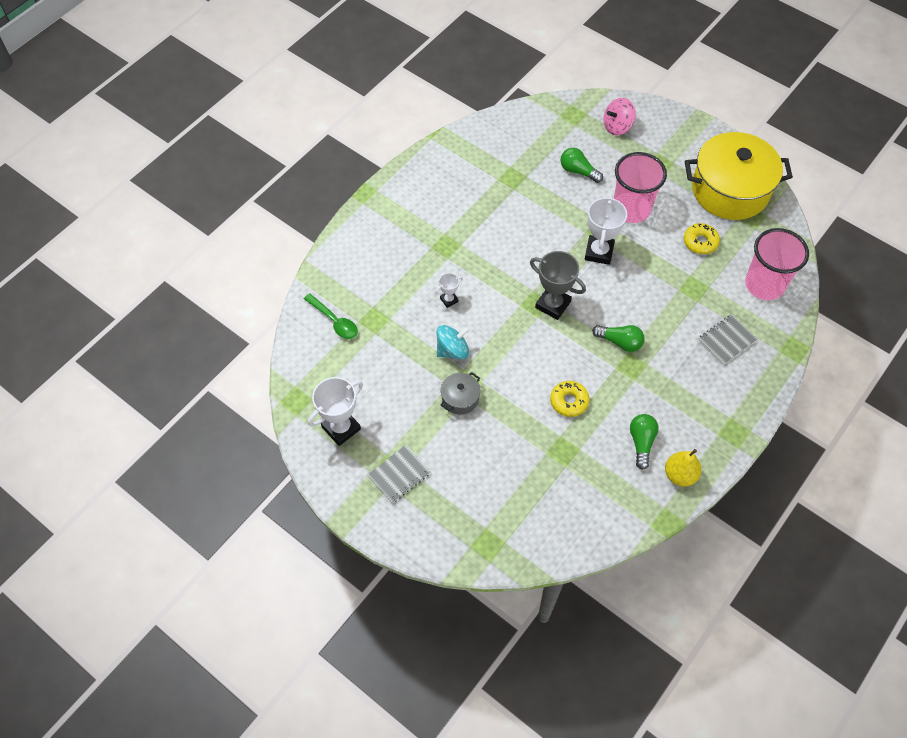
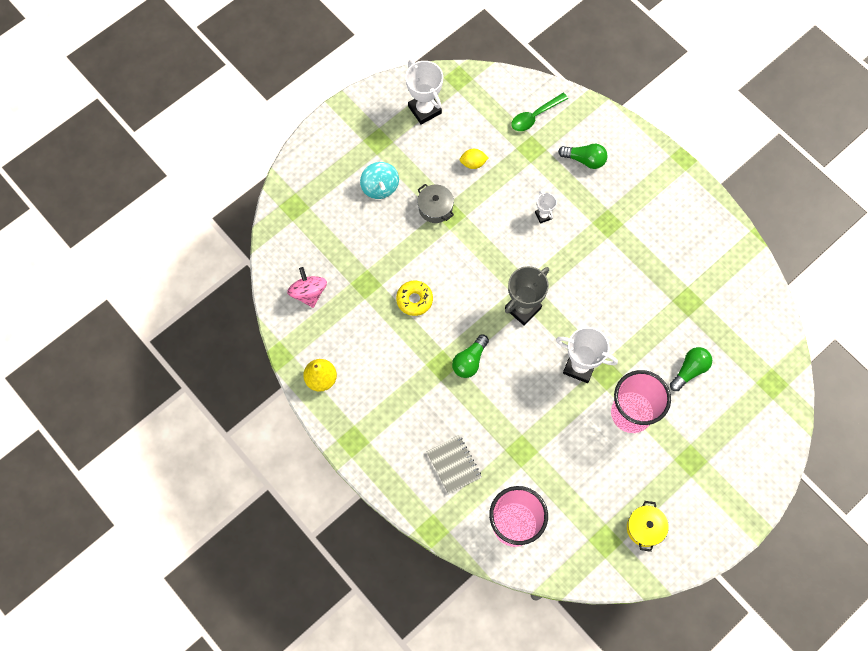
camera: 100 degrees right, 10 degrees up
grey notebook [367,445,431,503] -> none
turquoise spinning top [437,325,470,359] -> turquoise spinning top moved to [360,162,399,199]
pink spinning top [603,98,636,135] -> pink spinning top moved to [287,267,327,308]
green light bulb [630,414,659,470] -> green light bulb moved to [558,144,608,169]
yellow donut [684,223,720,254] -> none
yellow pot [685,132,793,220] -> yellow pot [627,501,669,552], size x0.42
none -> yellow lemon [460,149,489,169]

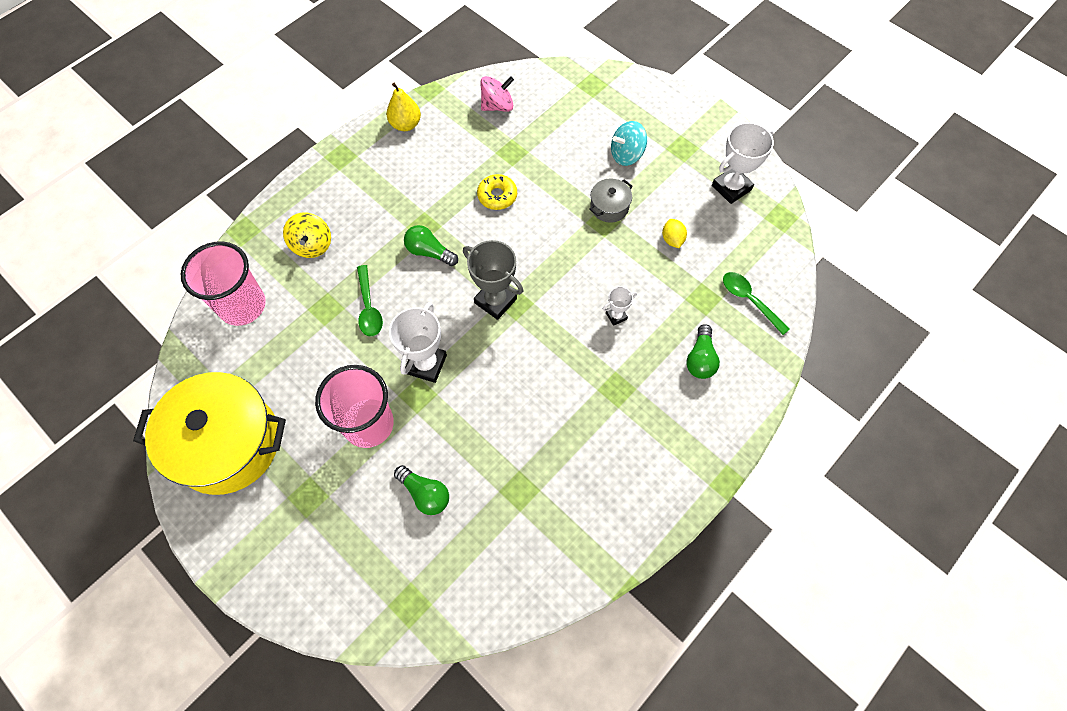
camera: 85 degrees right, 5 degrees down
grey notebook [427,435,482,494] -> yellow spinning top [283,212,331,258]
yellow pot [627,501,669,552] -> yellow pot [133,372,286,495], size x2.37
none -> green spoon [357,265,383,336]

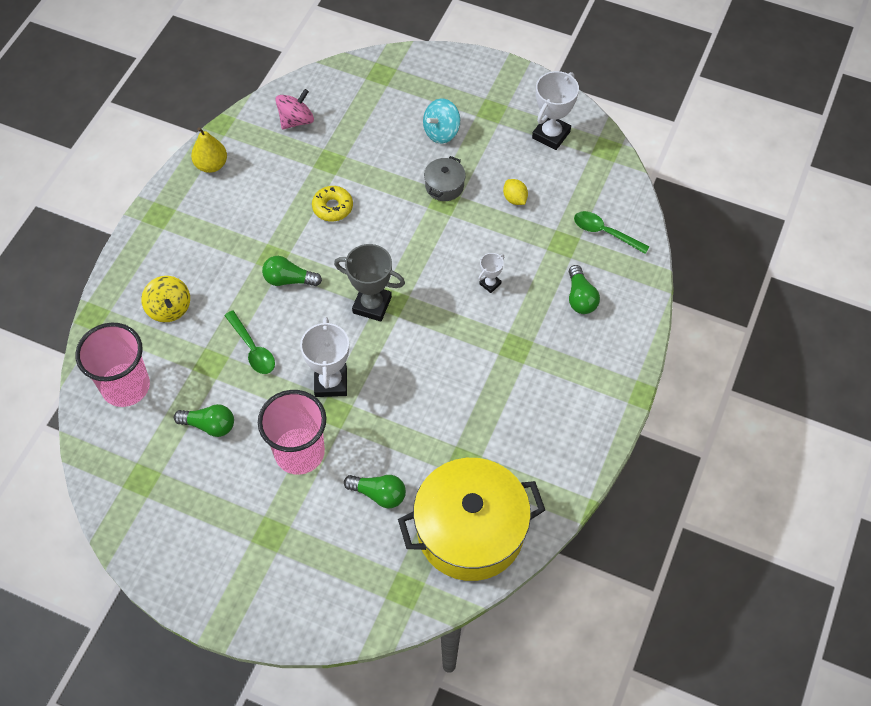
camera: 20 degrees left, 5 degrees down
yellow pot [133,372,286,495] -> yellow pot moved to [398,458,545,581]
none -> green light bulb [174,404,234,437]

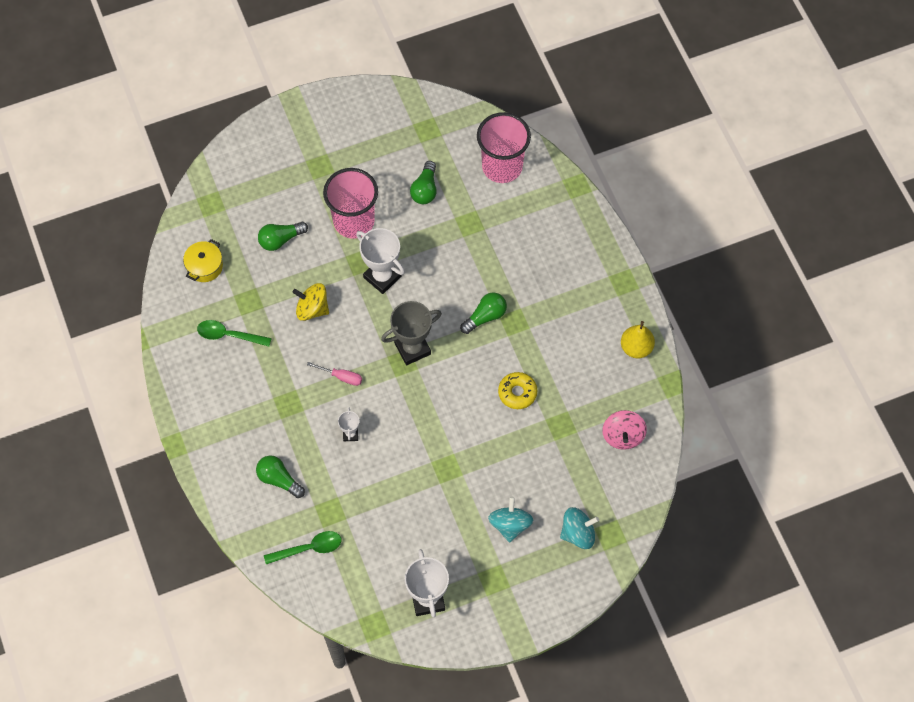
camera: 135 degrees right, 5 degrees up
yellow spinning top [141,276,190,322] -> yellow spinning top moved to [293,283,329,321]
green light bulb [174,404,234,437] -> green light bulb turned 45 degrees counterclockwise [410,161,437,204]
green spoon [224,310,275,374] -> green spoon moved to [197,320,272,347]
yellow pot [398,458,545,581] -> yellow pot [183,239,223,282], size x0.42
grey pot [424,156,466,201] -> none
yellow lemon [503,179,528,205] -> none
none -> pink screwdriver [307,362,362,386]
none -> turquoise spinning top [560,507,599,549]

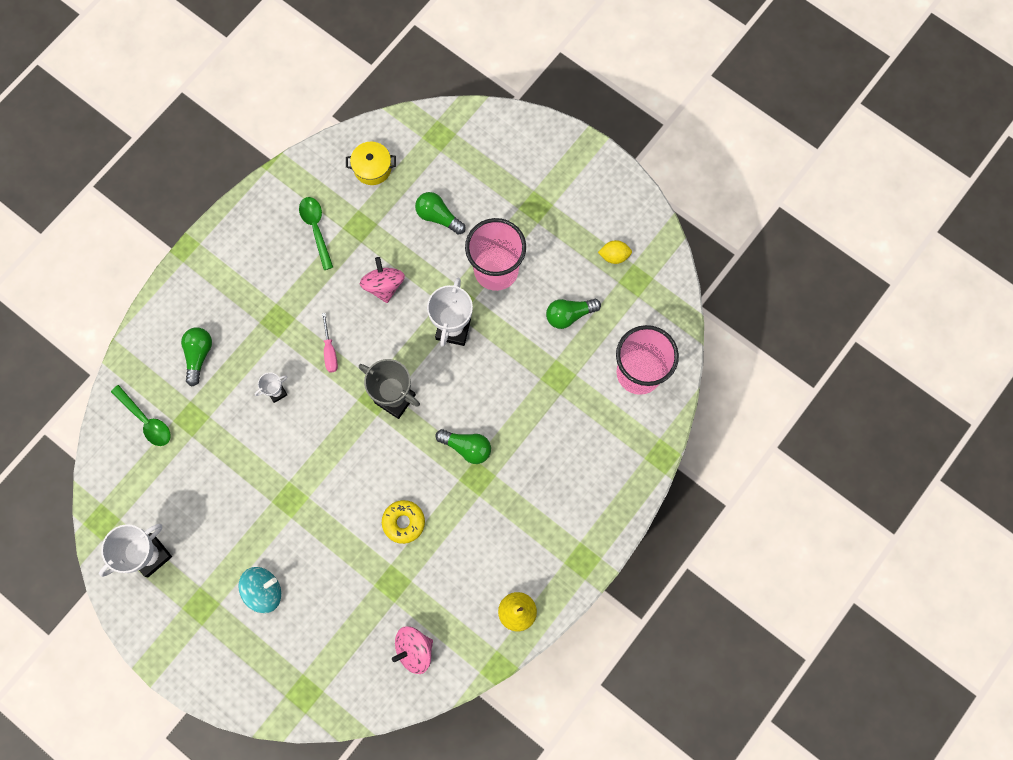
camera: 60 degrees right, 10 degrees up
yellow spinning top [293,283,329,321] -> pink spinning top [360,257,405,303]
turquoise spinning top [560,507,599,549] -> none
none -> yellow lemon [598,240,632,264]

